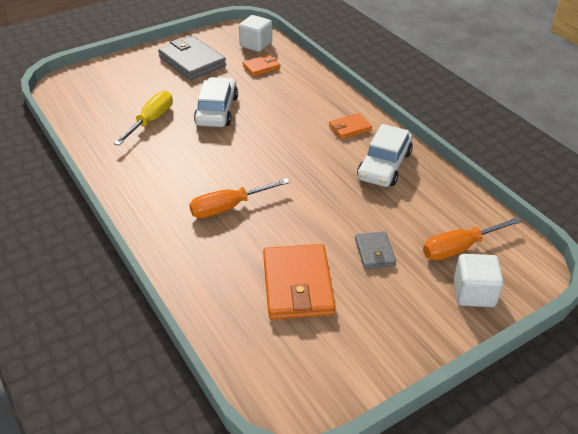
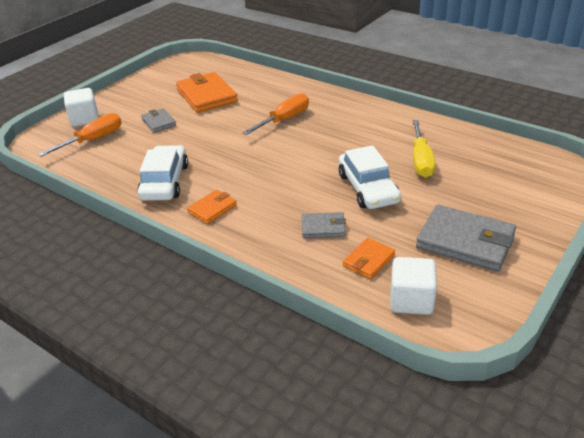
camera: 160 degrees right, 5 degrees down
none -> grey wallet [302,212,346,238]

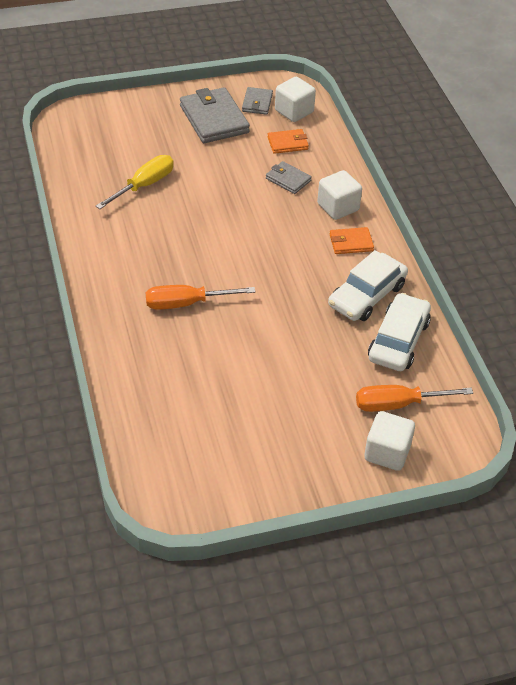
camera: 145 degrees left, 10 degrees up
grey wallet [141,108,176,133] -> grey wallet moved to [242,87,273,115]
orange wallet [176,72,238,113] -> none
white car [339,145,401,209] -> white car moved to [368,293,431,371]
none -> white cube [317,170,362,220]

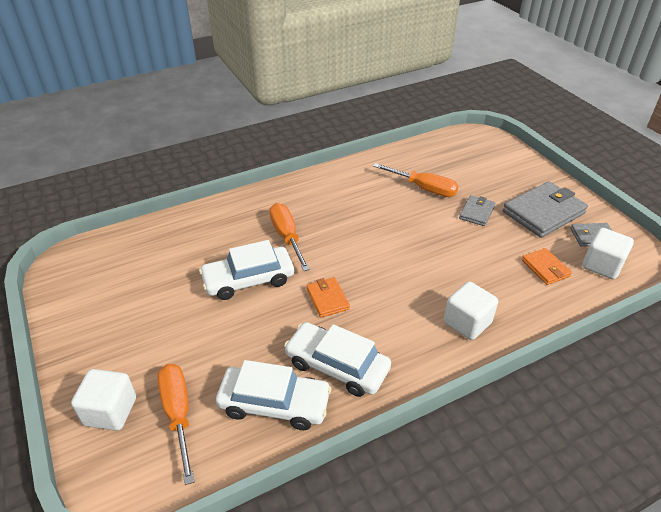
camera: 80 degrees right, 5 degrees down
yellow screwdriver [96,155,174,209] -> orange screwdriver [373,163,458,197]
grey wallet [266,161,312,194] -> grey wallet moved to [459,195,496,226]
orange wallet [330,227,374,254] -> orange wallet moved to [306,277,350,318]
none -> white car [199,240,294,300]

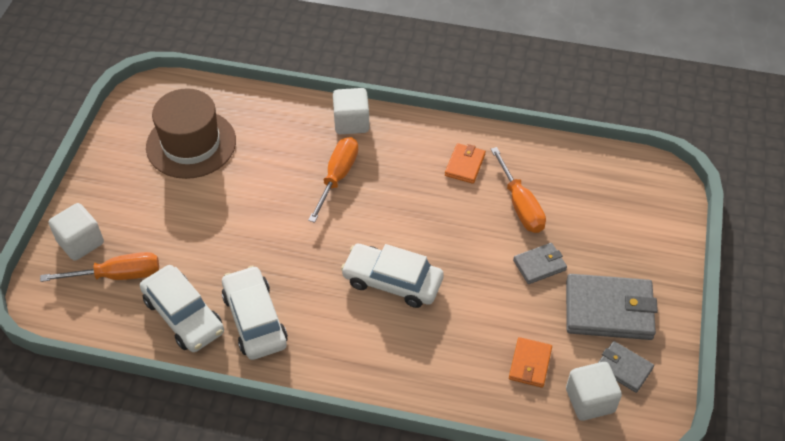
camera: 40 degrees right, 10 degrees up
orange screwdriver [157,364,194,485] -> orange screwdriver turned 60 degrees clockwise [40,252,159,282]
white car [199,240,294,300] -> white car moved to [341,244,444,308]
orange wallet [306,277,350,318] -> orange wallet moved to [445,143,486,184]
white cube [444,281,498,340] -> white cube moved to [333,88,370,134]
none -> brown hat [146,88,236,179]

